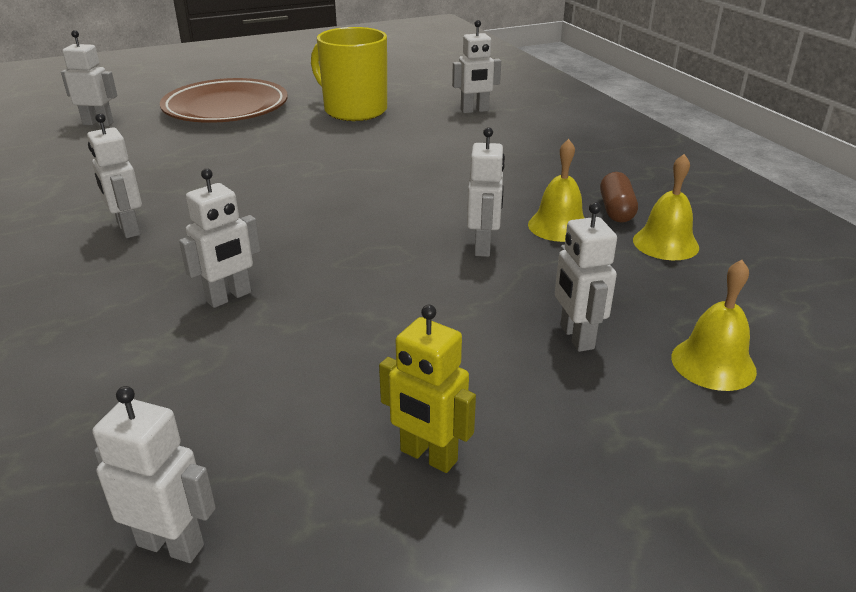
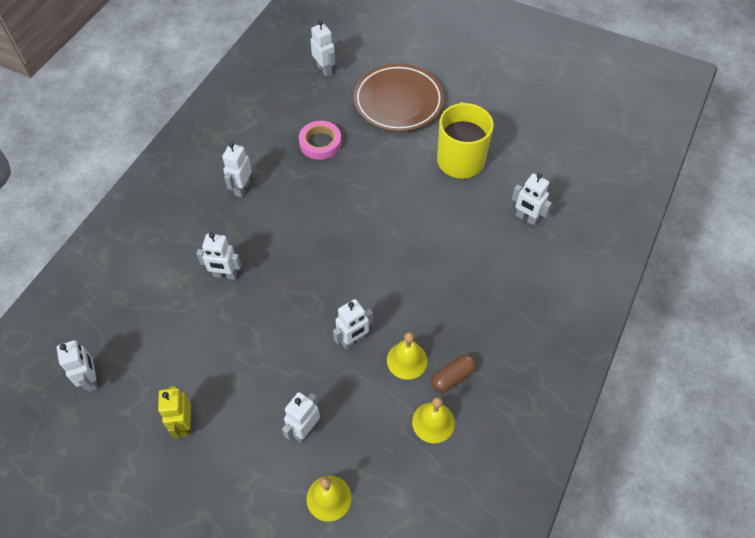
camera: 50 degrees right, 25 degrees up
none -> pink tape [299,121,342,160]

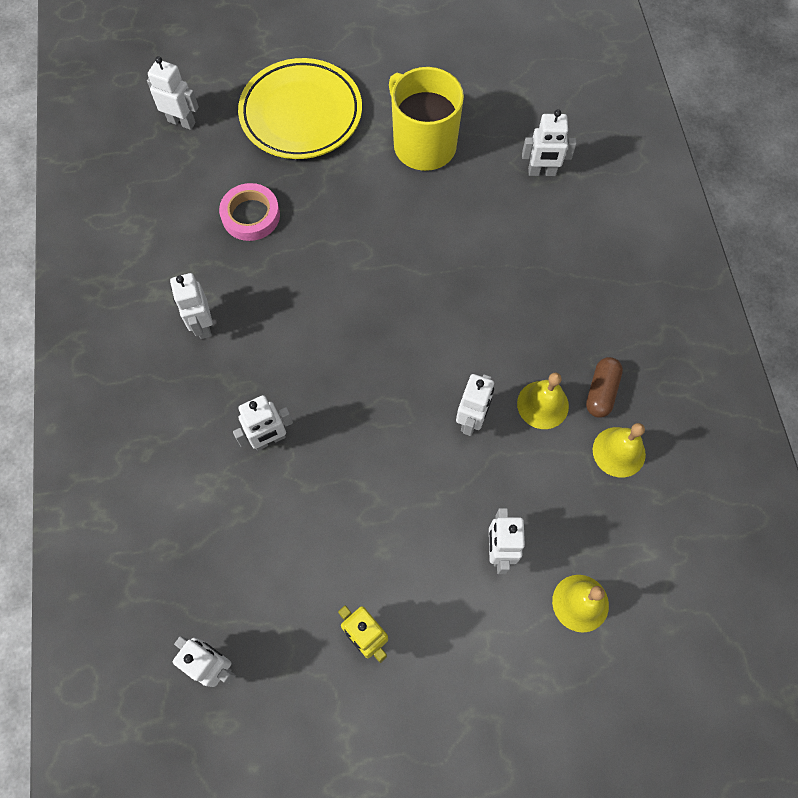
camera: 35 degrees left, 10 degrees up
brown plate [353,64,444,132] -> yellow plate [238,58,362,159]

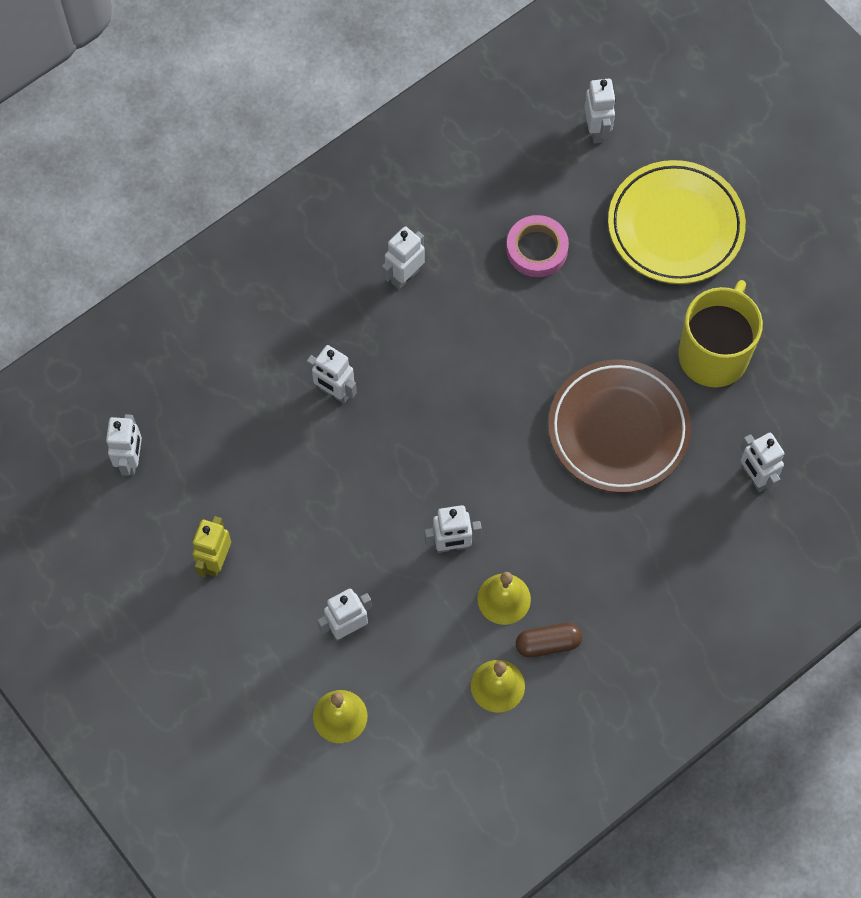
camera: 60 degrees right, 0 degrees up
none -> brown plate [548,359,691,493]

